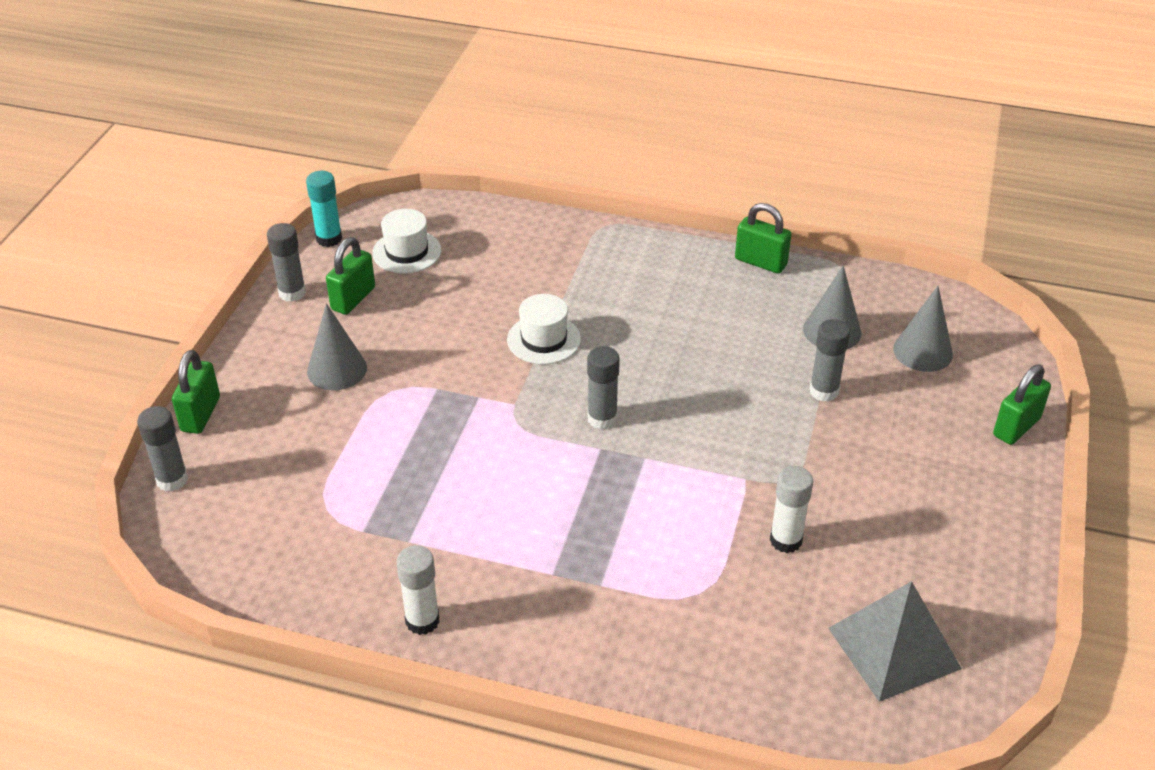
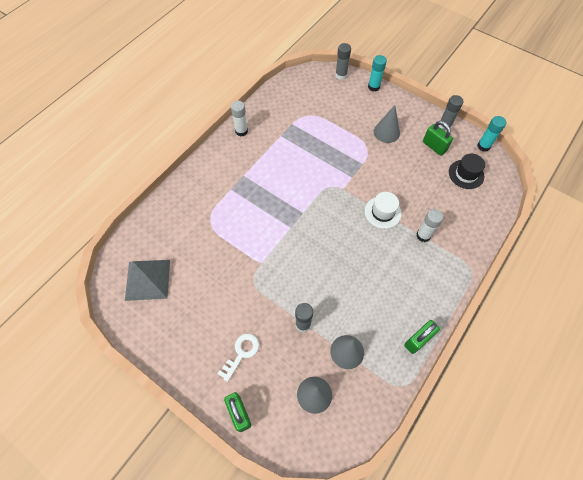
camera: 110 degrees right, 20 degrees up
green padlock [172,350,220,434] -> turquoise glue stick [368,55,387,92]
white hat [372,209,441,274] -> black hat [449,154,485,189]
grey glue stick [587,346,620,429] -> none
white glue stick [770,466,813,553] -> white glue stick moved to [416,209,443,242]
none -> white key [217,334,259,382]

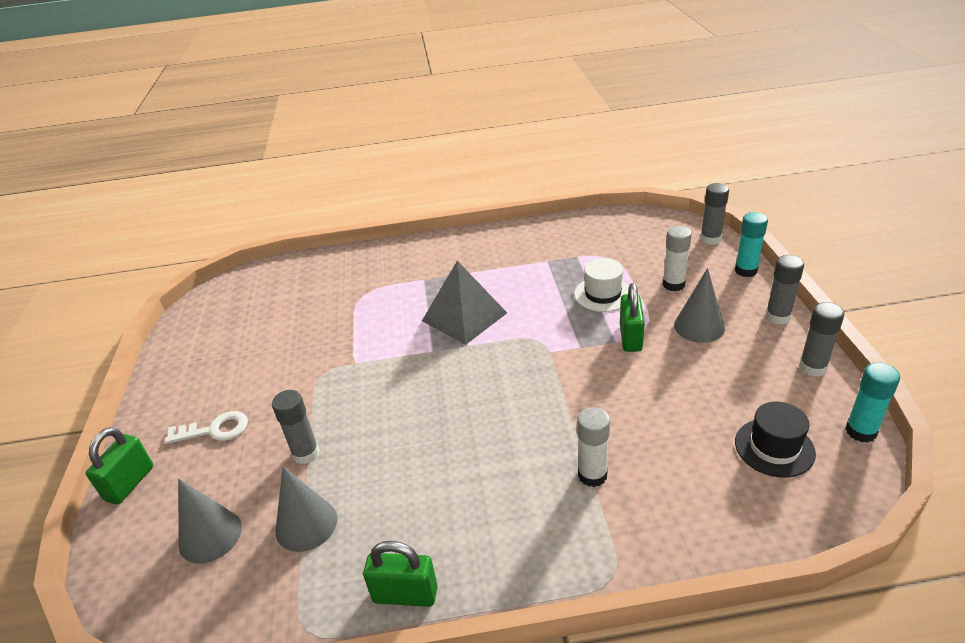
camera: 50 degrees right, 25 degrees down
grey pyramid [125,260,170,301] -> grey pyramid moved to [422,261,507,345]
white glue stick [231,101,248,136] -> white glue stick moved to [663,226,692,291]
white hat [365,192,402,229] -> white hat moved to [574,258,629,312]
green padlock [423,121,453,156] -> green padlock moved to [620,283,645,352]
none -> grey glue stick [766,255,804,325]

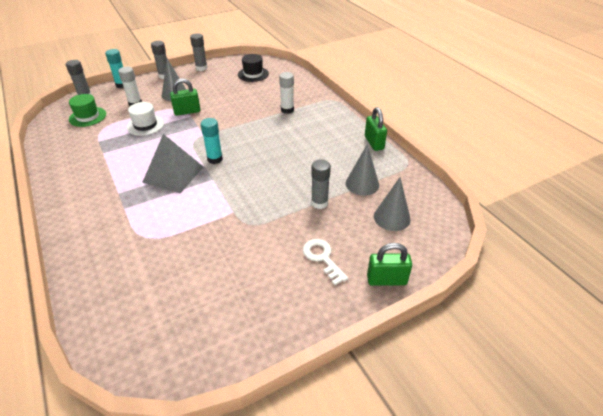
camera: 115 degrees left, 5 degrees up
turquoise glue stick [845,362,900,443] -> turquoise glue stick moved to [201,118,223,164]
none -> green hat [69,94,106,127]

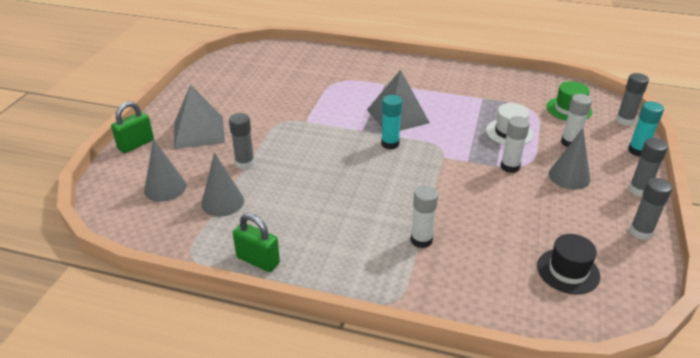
camera: 135 degrees right, 5 degrees down
green padlock [170,78,201,116] -> white glue stick [500,116,530,173]
white key [303,239,348,285] -> grey pyramid [174,84,225,149]

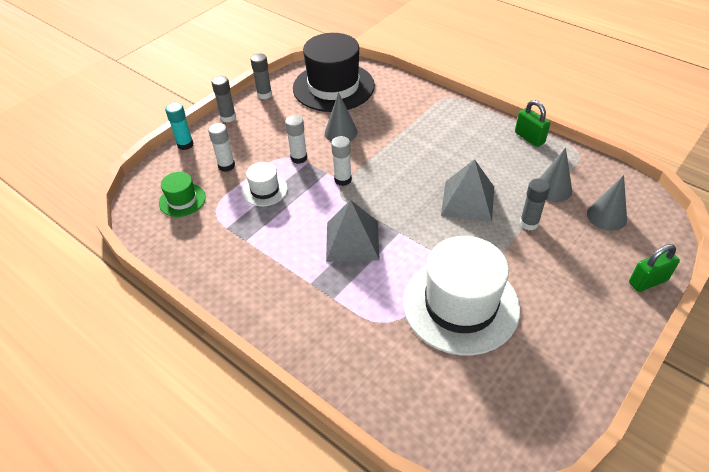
camera: 155 degrees left, 10 degrees up
grey pyramid [174,84,225,149] -> grey pyramid moved to [441,159,494,222]
turquoise glue stick [381,95,402,149] -> none
white glue stick [411,185,438,248] -> white glue stick moved to [331,136,352,186]
black hat [537,234,600,294] -> black hat [293,33,375,112], size x2.12
grey cone [549,128,590,190] -> grey cone moved to [325,92,358,142]
grey glue stick [616,73,649,126] -> none
none -> white hat [403,236,520,355]

